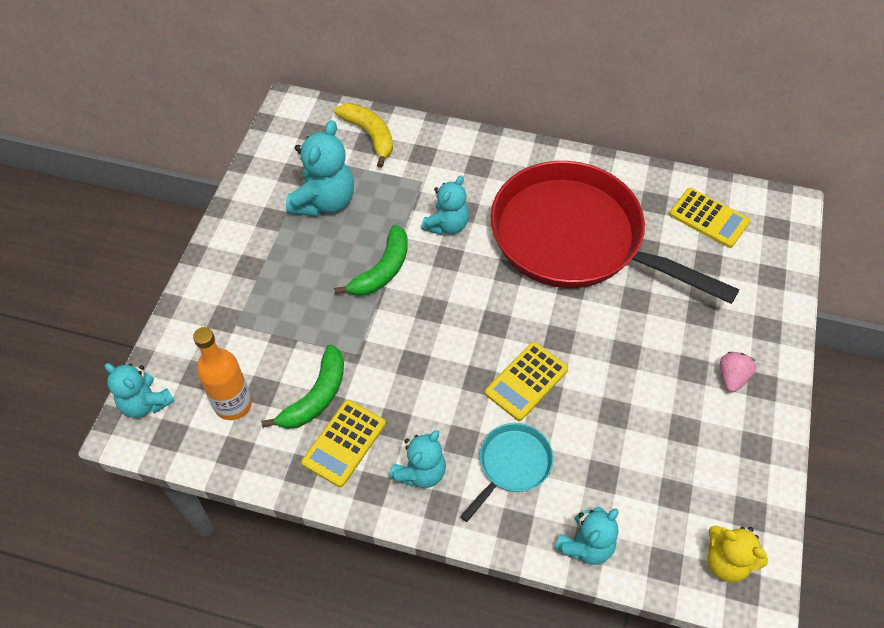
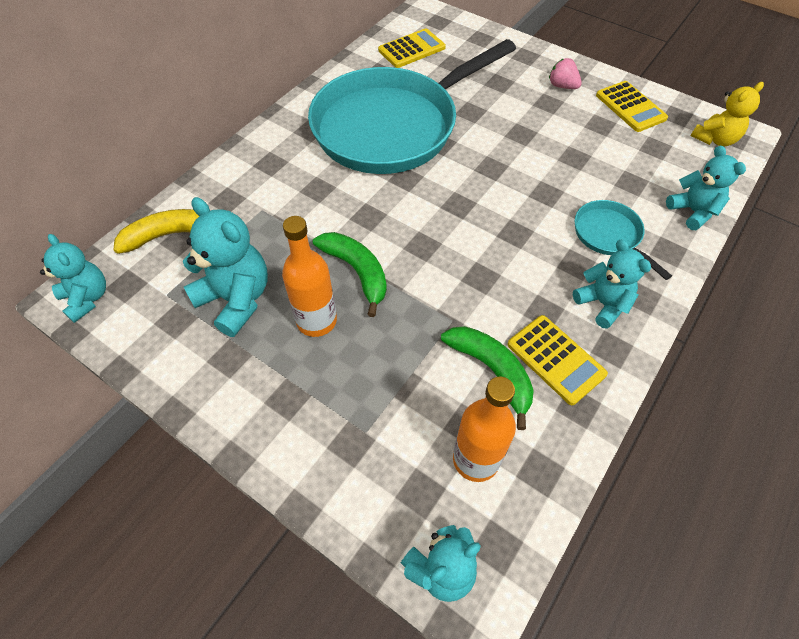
camera: 70 degrees left, 0 degrees up
turquoise teddy bear [421,176,469,235] -> turquoise teddy bear moved to [40,234,106,323]
yellow calculator [485,342,568,421] -> yellow calculator moved to [596,81,668,132]
red pan [490,161,739,304] -> turquoise pan [308,39,516,174]
none -> orange bottle [282,216,337,337]

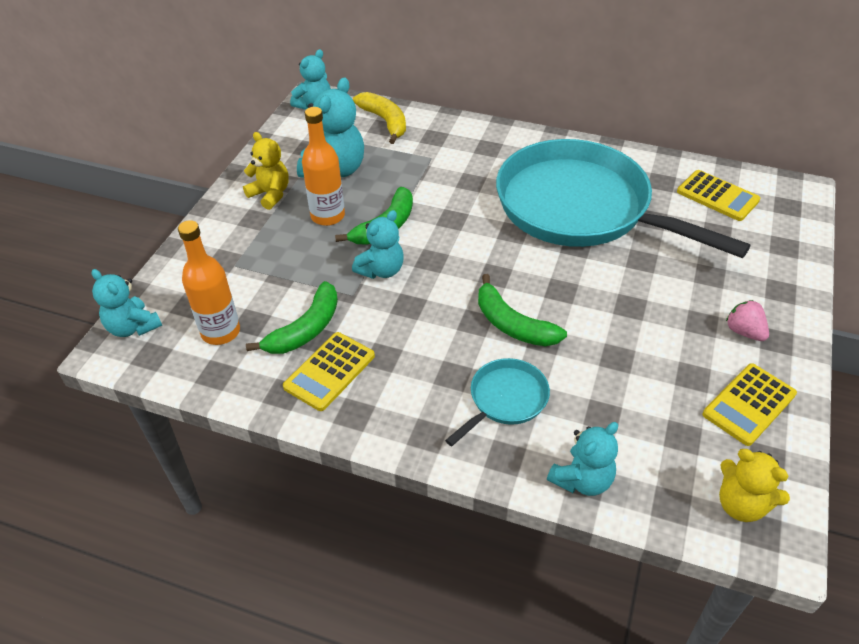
camera: 75 degrees right, 10 degrees down
pink strawberry [549,58,582,89] -> pink strawberry turned 60 degrees counterclockwise [726,300,769,341]
turquoise teddy bear [573,239,651,329] -> turquoise teddy bear moved to [352,210,404,279]
none -> yellow teddy bear [243,132,289,210]
none -> green banana [478,274,567,346]

